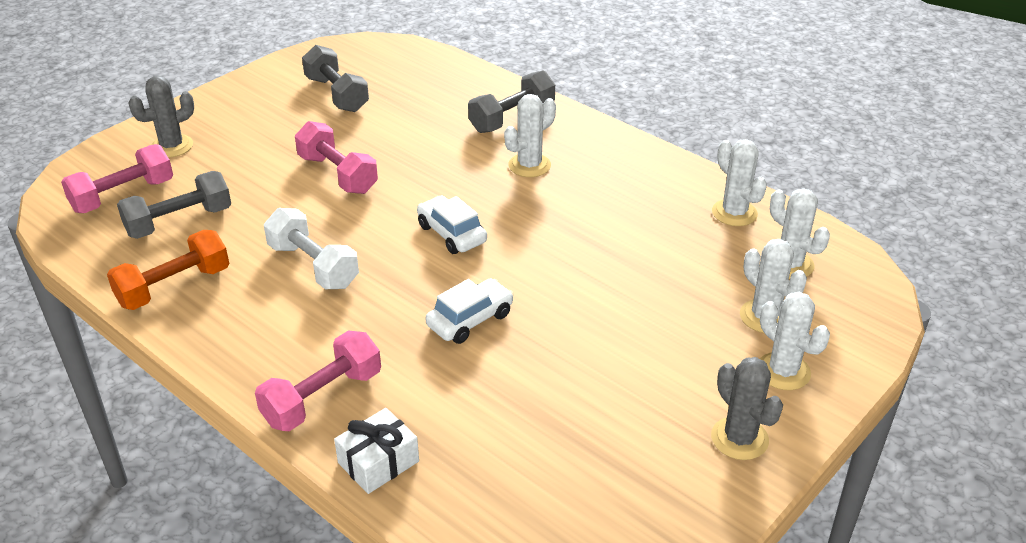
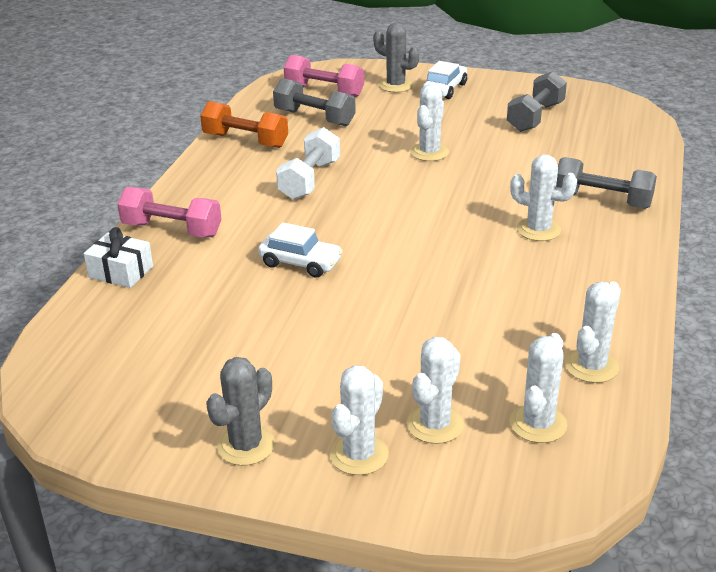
camera: 65 degrees right, 5 degrees down
pink dumbbell [295,121,378,194] -> white cactus [410,84,449,161]
white car [417,196,487,254] -> white car moved to [423,61,467,99]

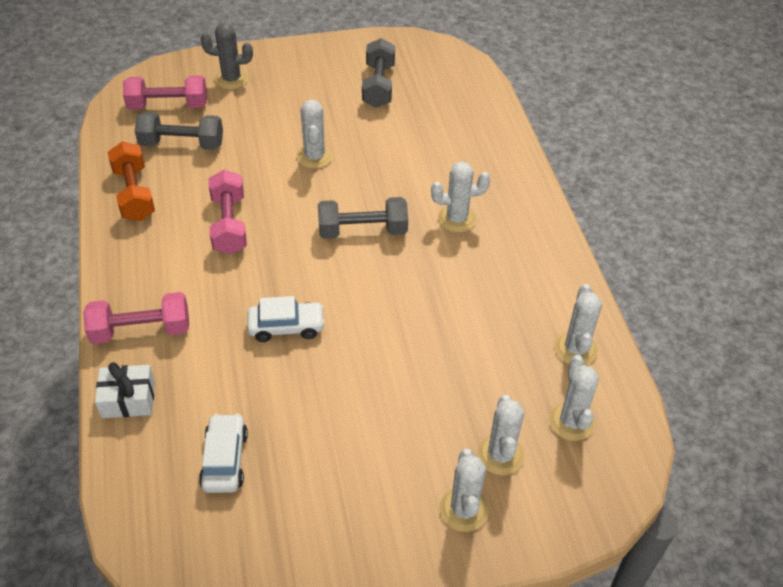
camera: 30 degrees left, 15 degrees up
orange dumbbell [200,101,288,148] -> orange dumbbell turned 75 degrees clockwise [108,142,155,221]
grey cactus [206,357,275,466] -> none
white dumbbell [276,127,340,200] -> pink dumbbell [208,170,247,255]
white car [423,61,467,99] -> white car moved to [199,413,248,493]
grey dumbbell [556,157,657,209] -> grey dumbbell moved to [318,197,408,239]

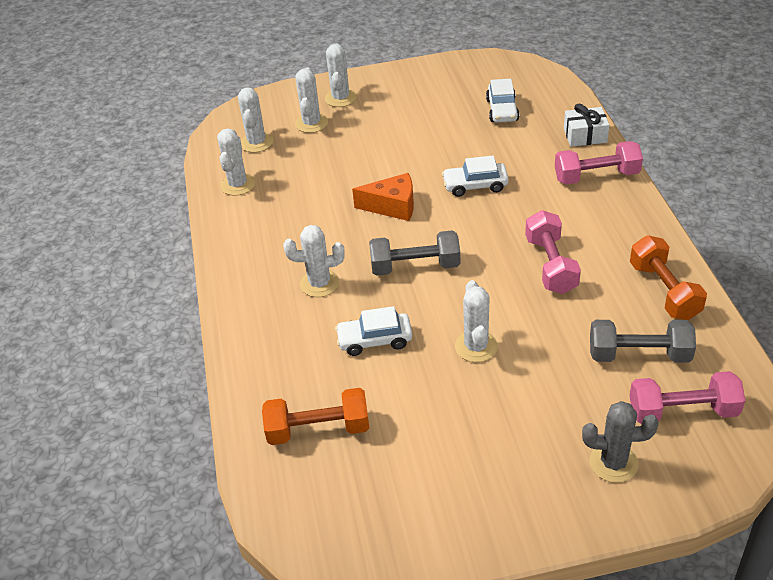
camera: 175 degrees left, 5 degrees down
grey dumbbell [362,38,395,108] -> none
none -> orange dumbbell [262,388,369,445]
none -> white car [335,306,412,356]
none -> orange cheese [352,173,414,221]

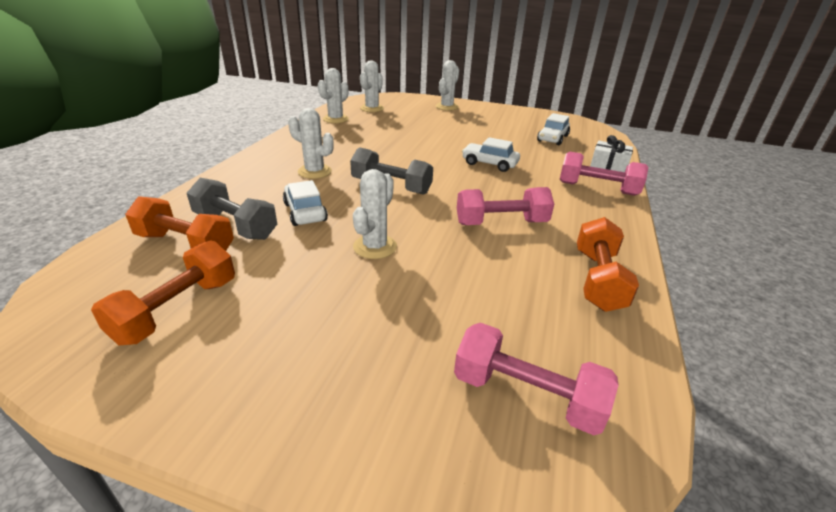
camera: 25 degrees right, 10 degrees down
white cactus [295,68,328,133] -> none
white car [335,306,412,356] -> white car turned 45 degrees clockwise [283,180,328,226]
orange cheese [352,173,414,221] -> none
pink dumbbell [525,210,581,294] -> pink dumbbell turned 60 degrees clockwise [457,187,554,225]
grey cactus [582,401,659,483] -> none
grey dumbbell [590,320,696,363] -> grey dumbbell moved to [187,178,277,240]
none -> orange dumbbell [91,241,235,346]

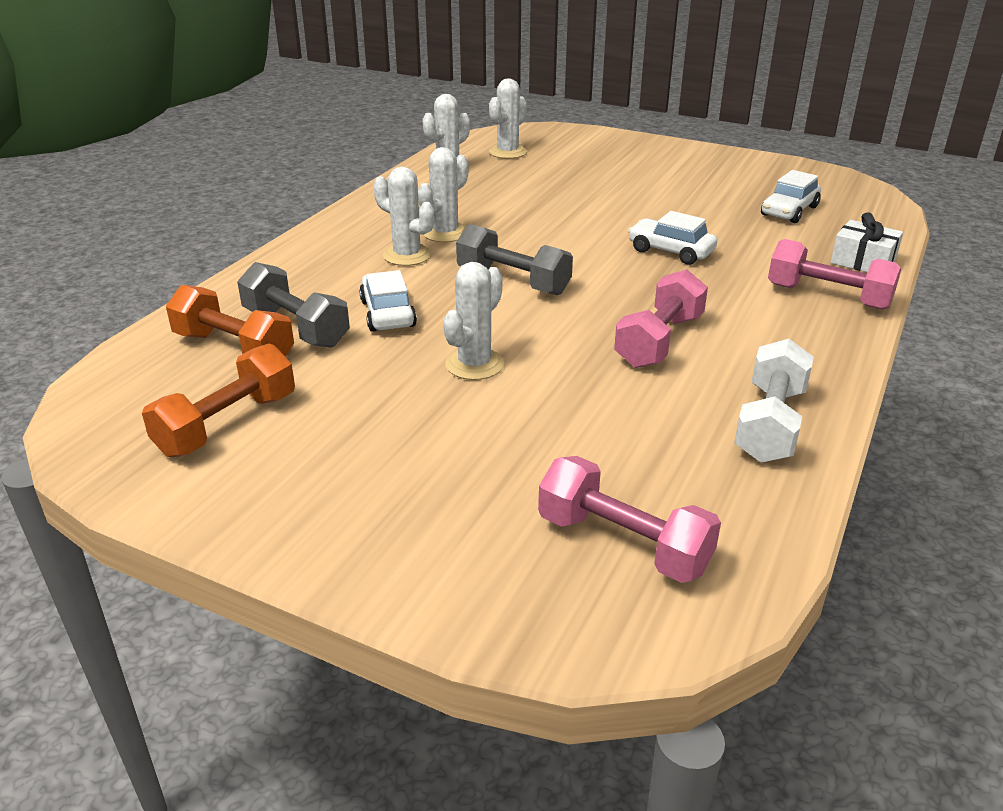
camera: 10 degrees right, 0 degrees up
white cactus [436,60,459,111] -> white cactus moved to [418,147,469,242]
pink dumbbell [457,187,554,225] -> pink dumbbell turned 60 degrees counterclockwise [614,269,708,368]
orange dumbbell [577,217,639,312] -> white dumbbell [734,339,814,463]

